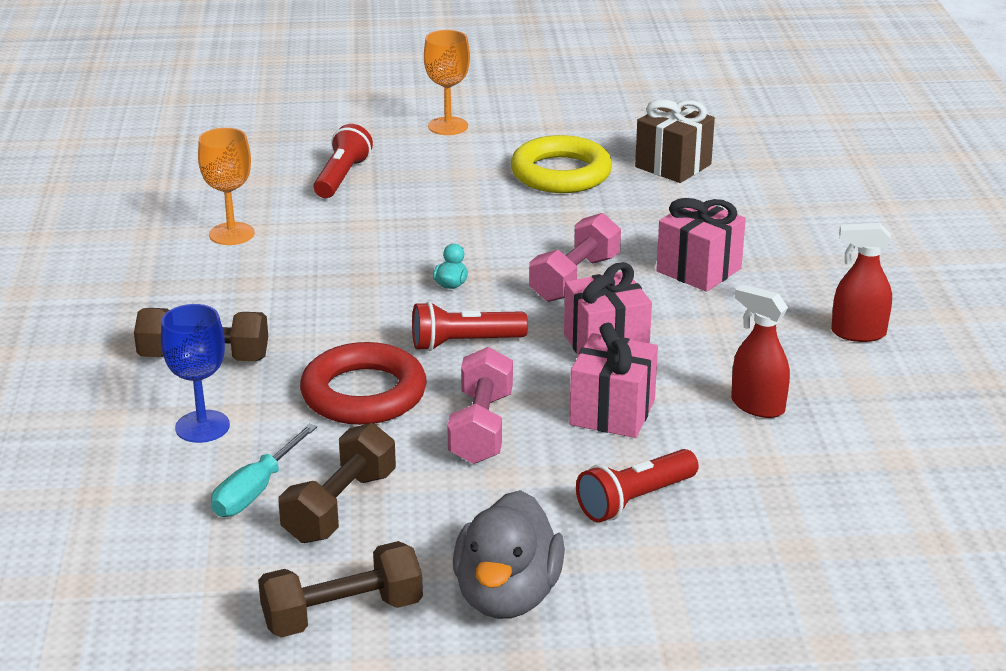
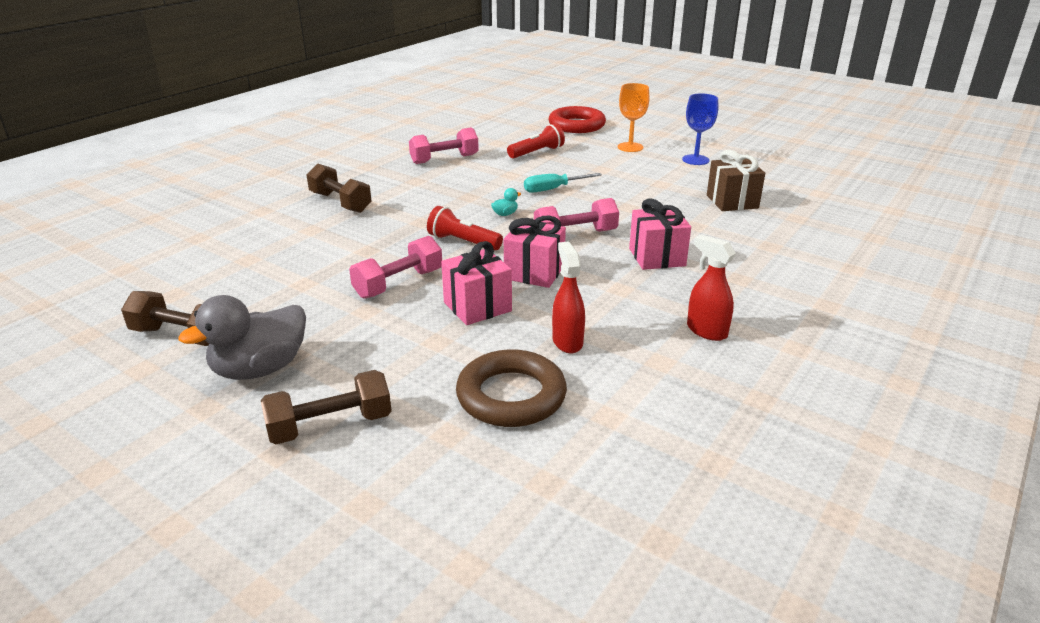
camera: 40 degrees right, 0 degrees up
blue goblet [161,304,230,443] -> blue goblet moved to [682,93,718,165]
orange goblet [198,128,254,245] -> pink dumbbell [409,128,479,164]
turquoise screwdriver [211,424,317,517] -> turquoise screwdriver moved to [524,173,602,193]
brown dumbbell [278,423,396,543] -> brown dumbbell moved to [261,370,392,444]
red ring [300,342,427,425] -> red ring moved to [549,106,606,133]
yellow ring [511,135,612,193] -> none
red flashlight [576,449,699,522] -> none
none -> brown ring [456,349,567,427]

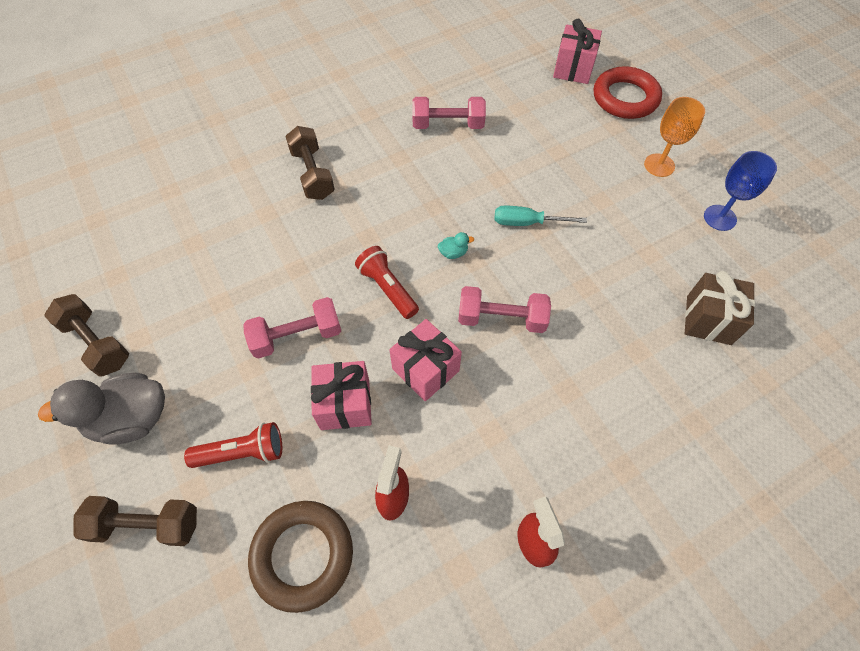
camera: 25 degrees right, 30 degrees up
red flashlight [507,123,565,159] -> red flashlight moved to [184,422,282,468]
pink gift [629,198,691,270] -> pink gift moved to [553,19,602,84]

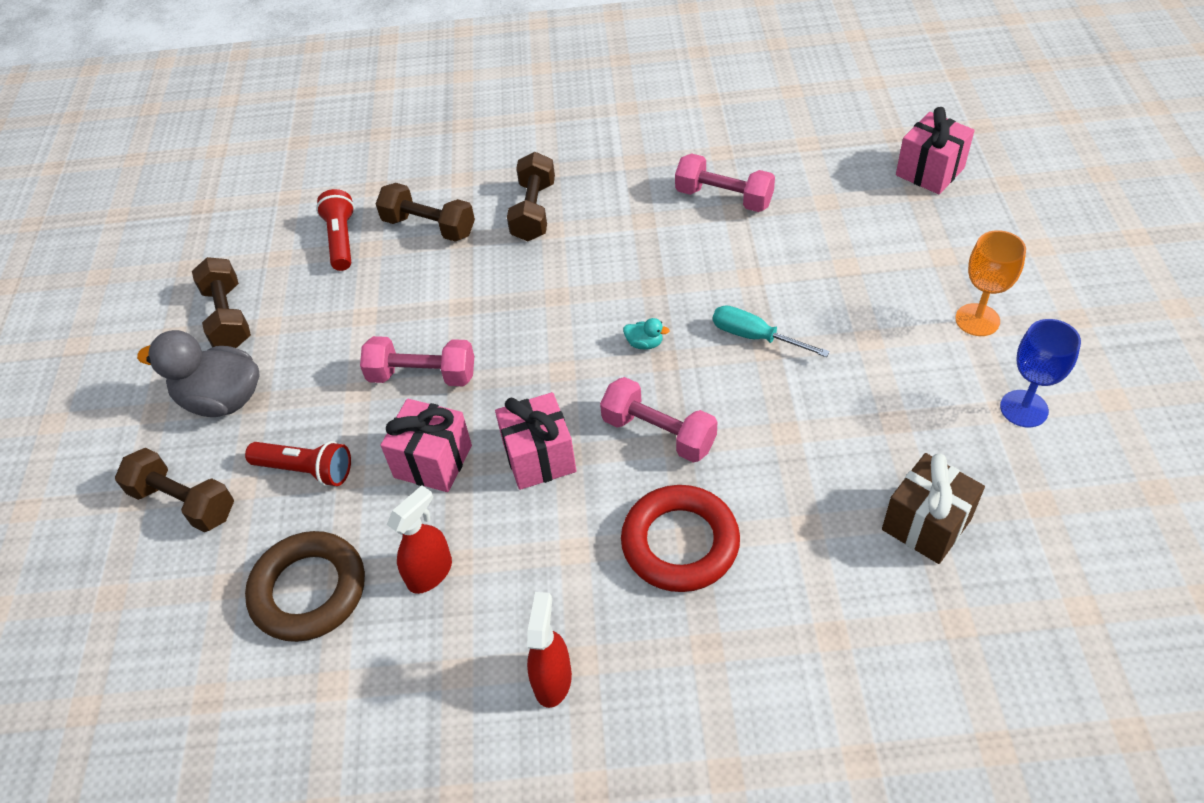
camera: 30 degrees right, 10 degrees down
red flashlight [355,246,419,319] -> red flashlight moved to [316,189,355,271]
red ring [594,66,662,119] -> red ring moved to [621,485,740,592]
none -> brown dumbbell [376,183,475,242]

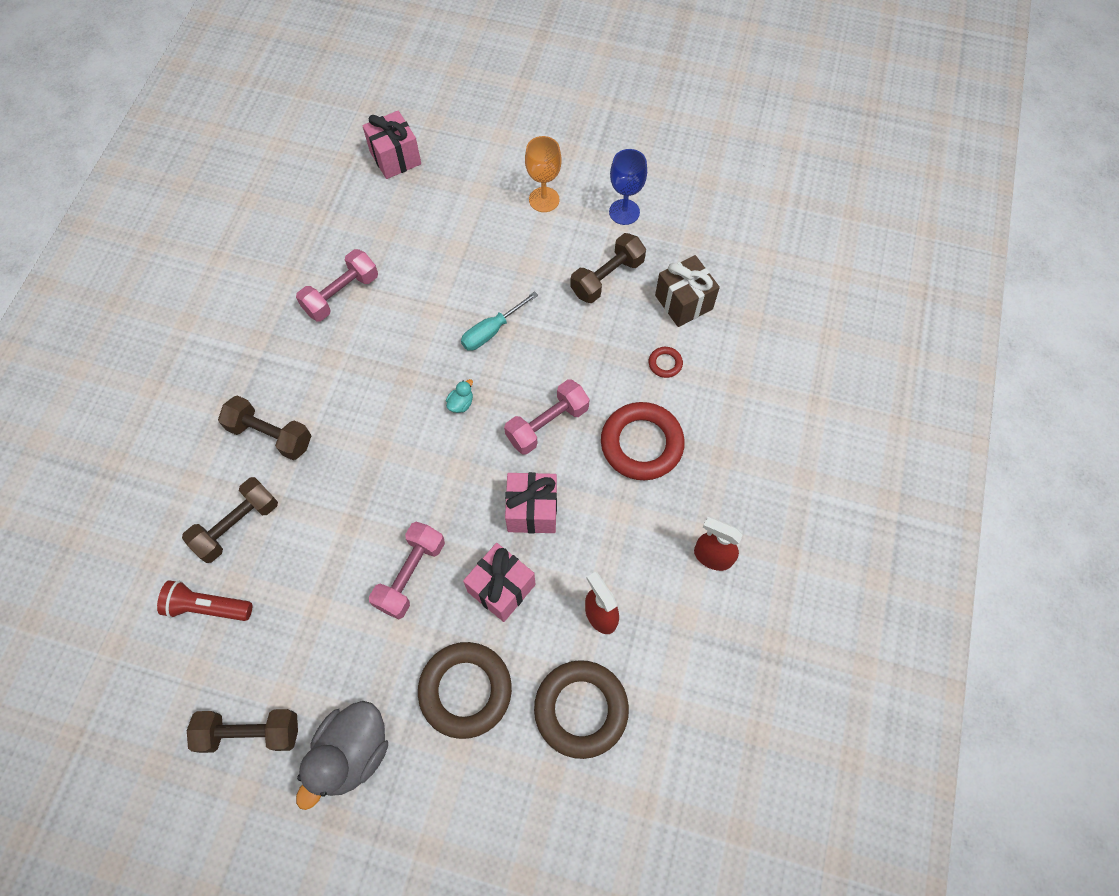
camera: 75 degrees left, 15 degrees up
brown dumbbell [115,448,234,532] -> brown dumbbell moved to [570,233,646,303]
red flashlight [245,441,351,487] -> brown ring [418,642,512,739]
none -> red ring [649,347,683,378]

